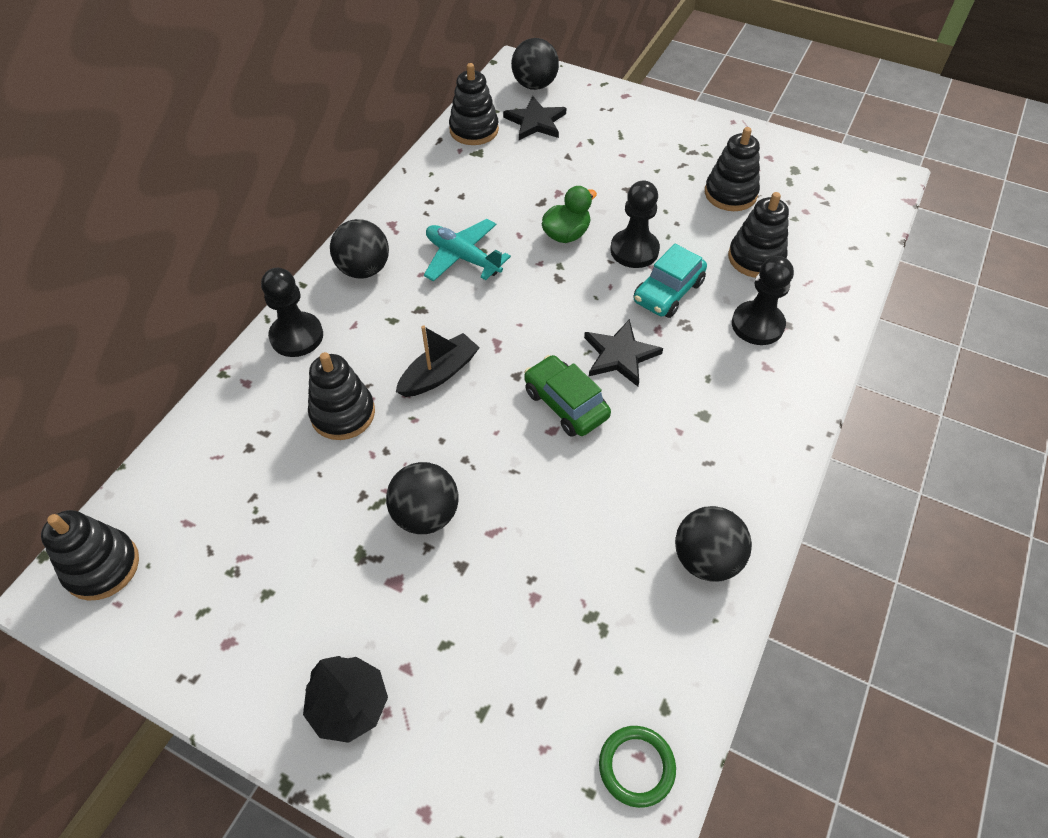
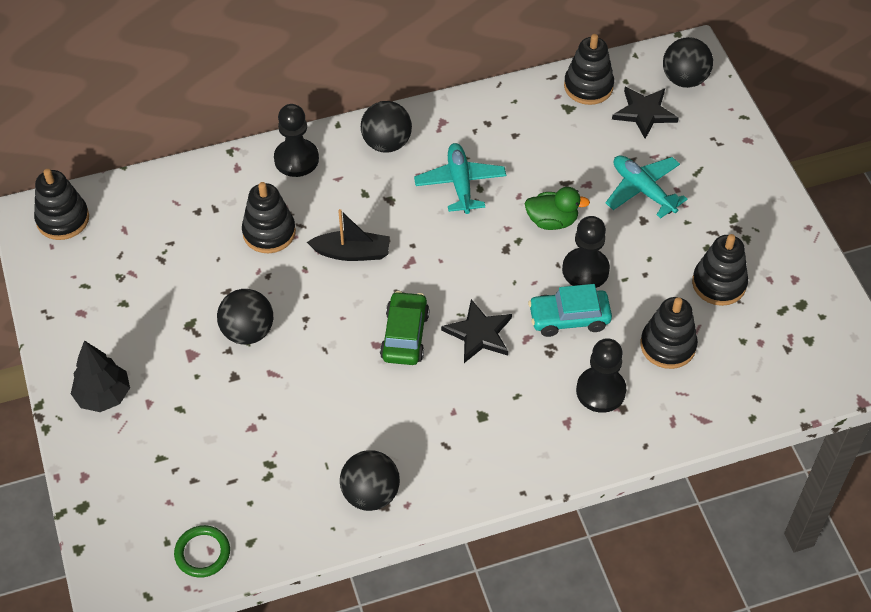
camera: 45 degrees right, 0 degrees up
none -> turquoise plane [606,155,687,218]

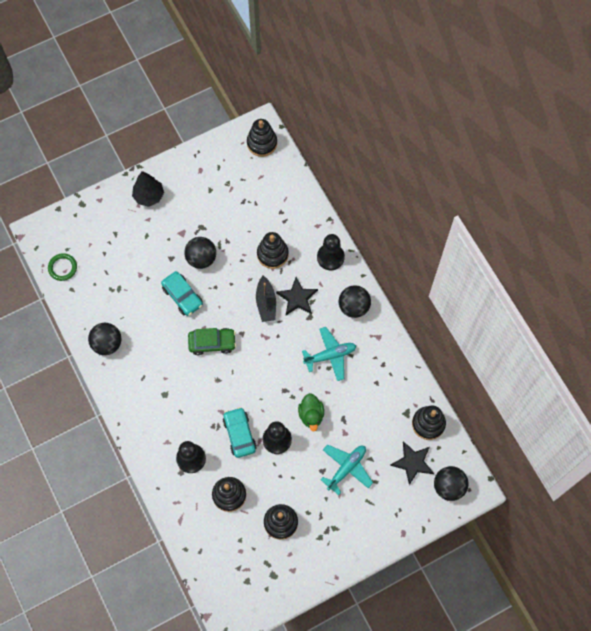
camera: 80 degrees right, 15 degrees up
black star [441,299,512,363] -> black star moved to [276,277,318,315]
none -> turquoise car [161,271,203,316]

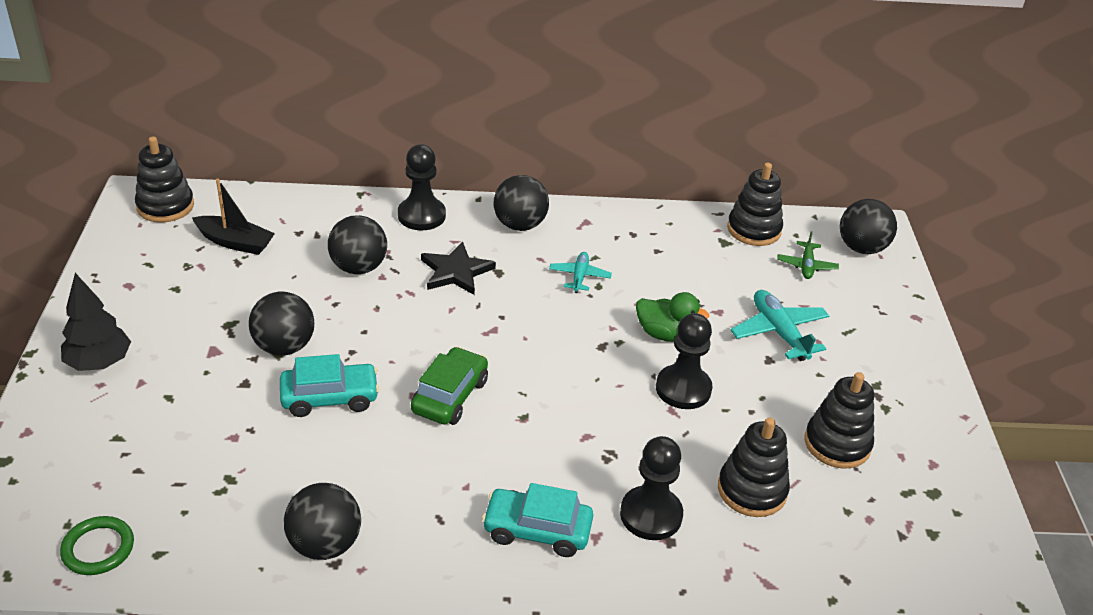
camera: 65 degrees left, 30 degrees down
turquoise car [223,407,257,458] -> turquoise car moved to [482,483,593,557]
black boat [256,276,276,322] -> black boat moved to [192,179,275,255]
black stacking toy [257,232,289,269] -> black ball [328,215,387,274]
turquoise plane [302,327,356,381] -> turquoise plane [549,252,612,293], size x0.61
black star [390,441,434,485] -> green plane [777,231,839,279]

